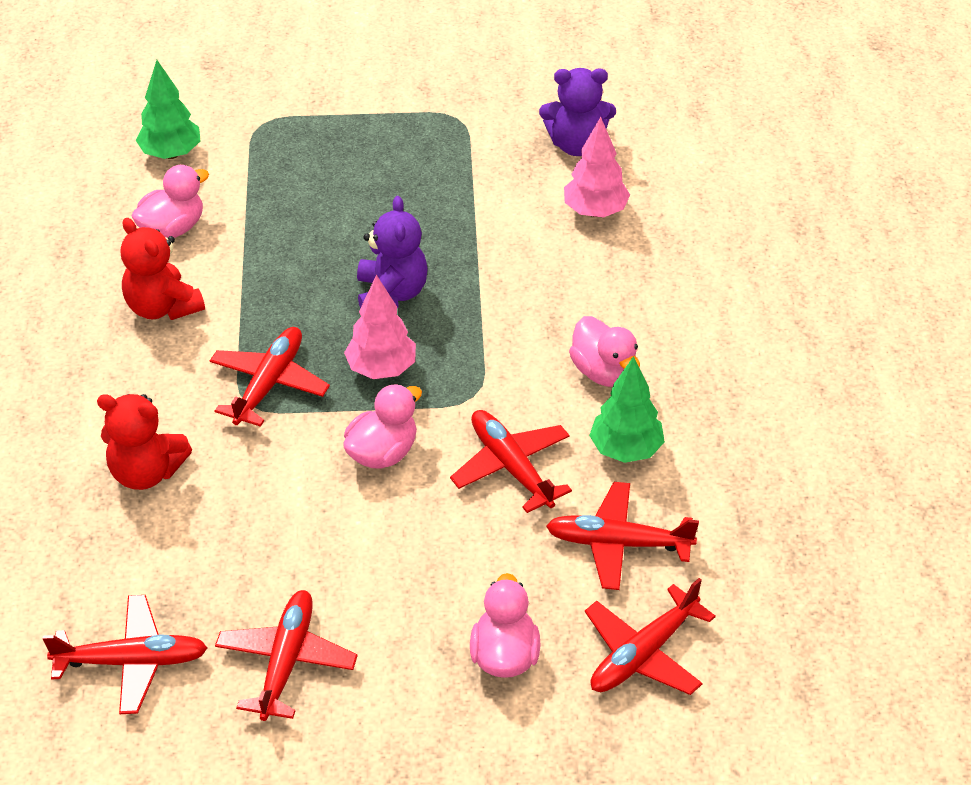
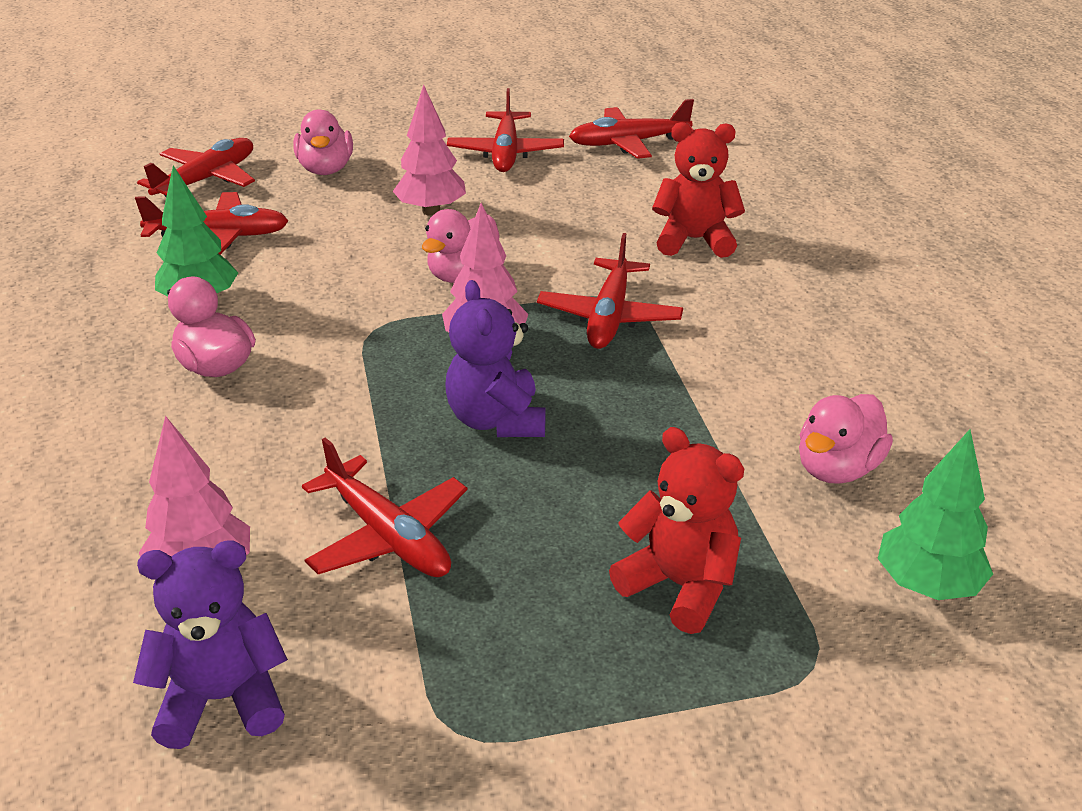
camera: 170 degrees right, 10 degrees down
red teddy bear [121,218,205,320] -> red teddy bear moved to [609,427,744,634]
red plane [450,410,572,513] -> red plane moved to [302,438,467,577]
none -> pink tree [393,85,466,216]

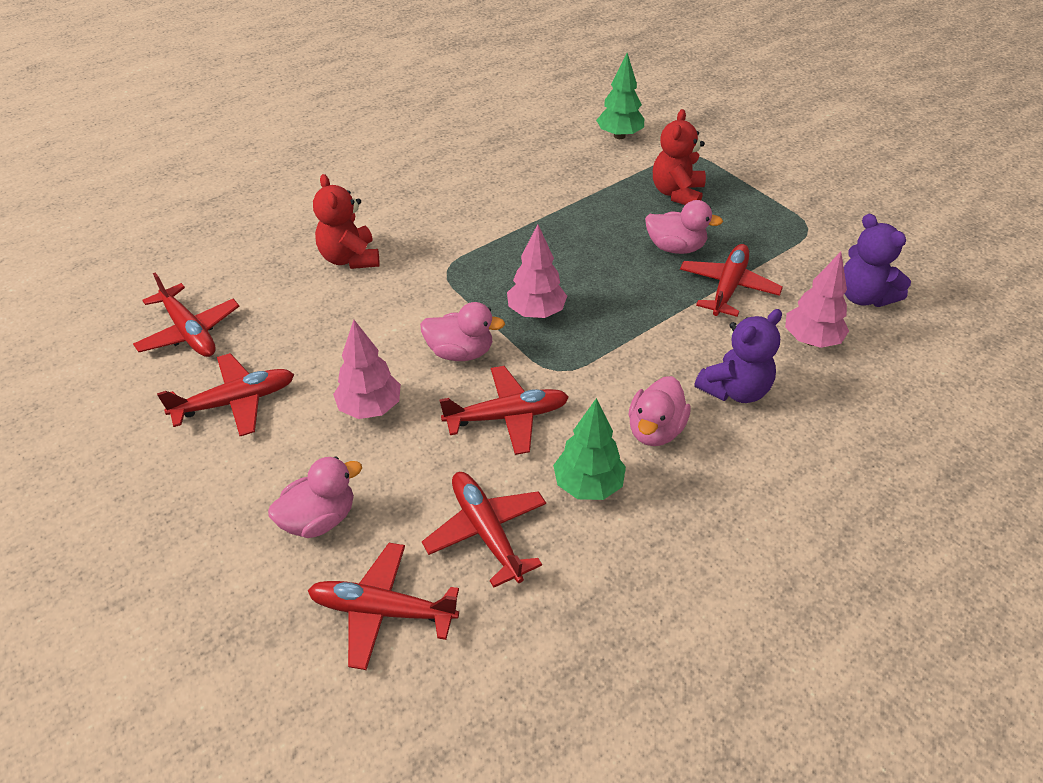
camera: 115 degrees left, 10 degrees up
purple teddy bear [445,280,546,437] -> purple teddy bear moved to [694,309,782,403]
red plane [537,233,683,349] -> red plane moved to [440,366,569,455]
pink duck [799,394,893,484] -> pink duck moved to [645,200,723,254]

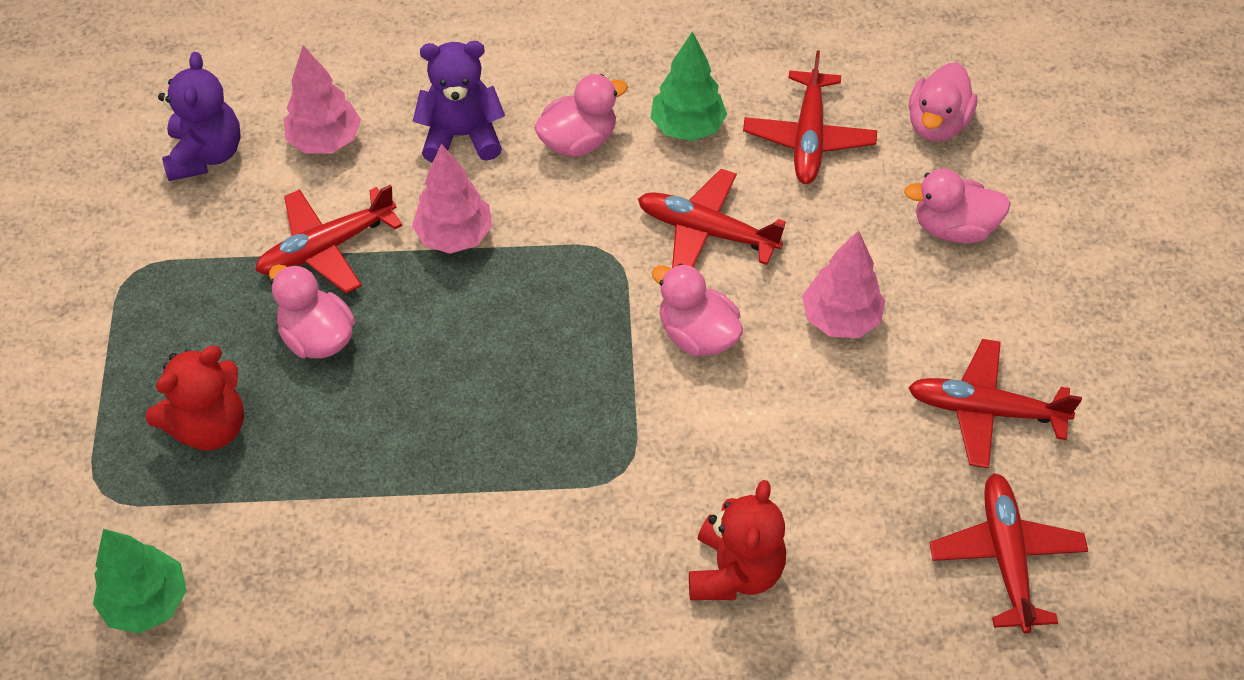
camera: 145 degrees left, 10 degrees up
red plane [307,543,459,670] -> pink duck [909,63,978,142]
pink tree [507,224,567,318] -> pink tree moved to [412,144,492,254]

